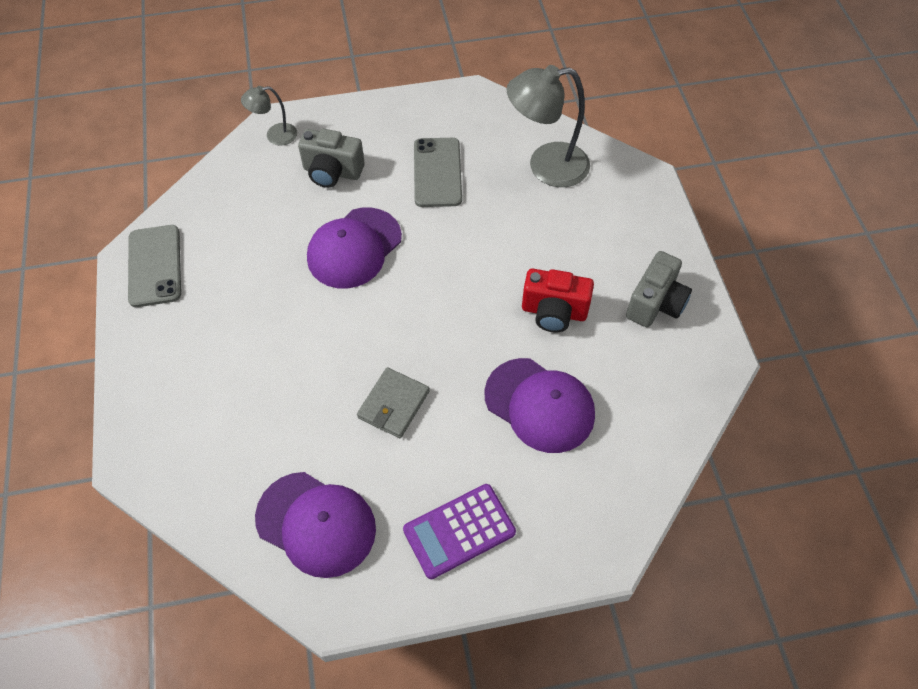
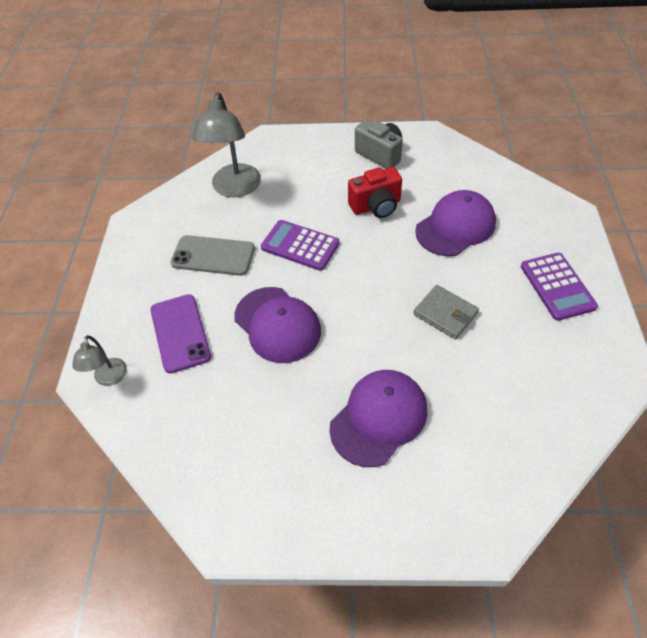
camera: 75 degrees left, 5 degrees down
grey phone [128,225,181,307] -> none
purple cap [255,472,376,578] -> purple cap moved to [330,370,428,467]
grey camera [298,129,365,188] -> purple phone [151,294,211,374]
red camera [522,269,594,332] -> red camera turned 45 degrees clockwise [348,167,402,218]
none -> purple calculator [261,220,340,271]

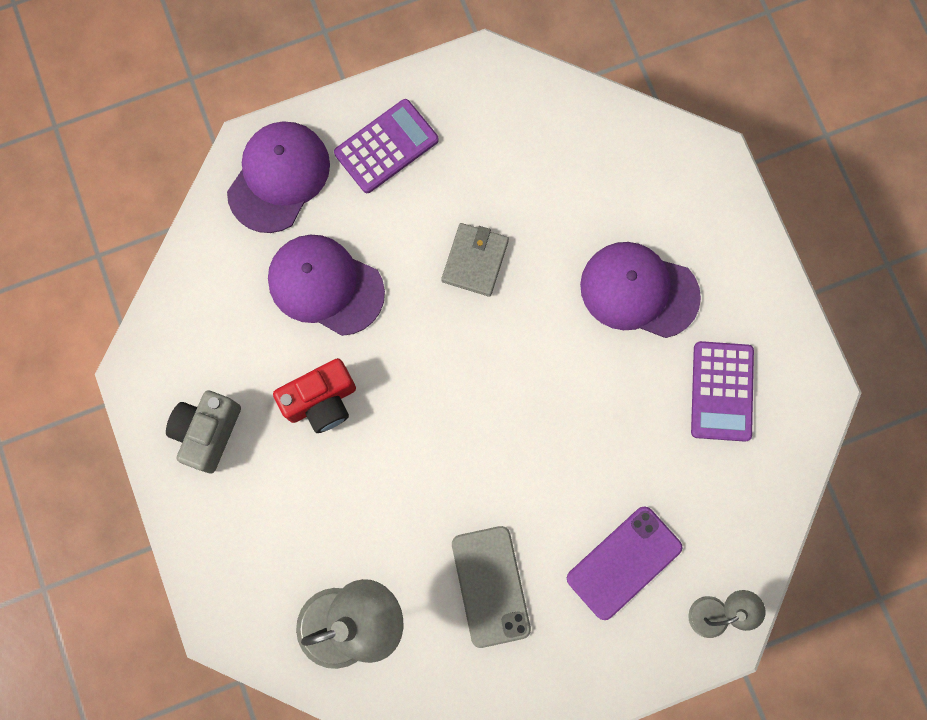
camera: 115 degrees left, 25 degrees up
purple cap [234,287,321,363] -> purple cap moved to [227,121,330,233]
purple calculator [261,220,340,271] -> purple calculator moved to [691,341,754,442]
red camera [348,167,402,218] -> red camera turned 105 degrees clockwise [273,358,356,433]

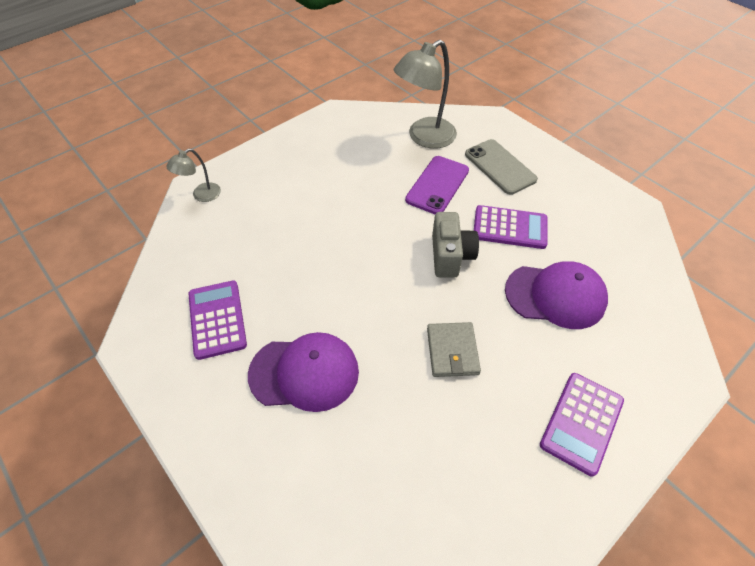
camera: 160 degrees right, 25 degrees down
grey camera [166,390,241,474] -> grey camera moved to [432,212,479,278]
purple cap [227,121,330,233] -> none
red camera [273,358,356,433] -> purple calculator [474,205,548,249]
grey phone [452,526,531,648] -> grey phone moved to [465,139,538,195]
purple phone [567,507,682,620] -> purple phone moved to [405,156,469,214]

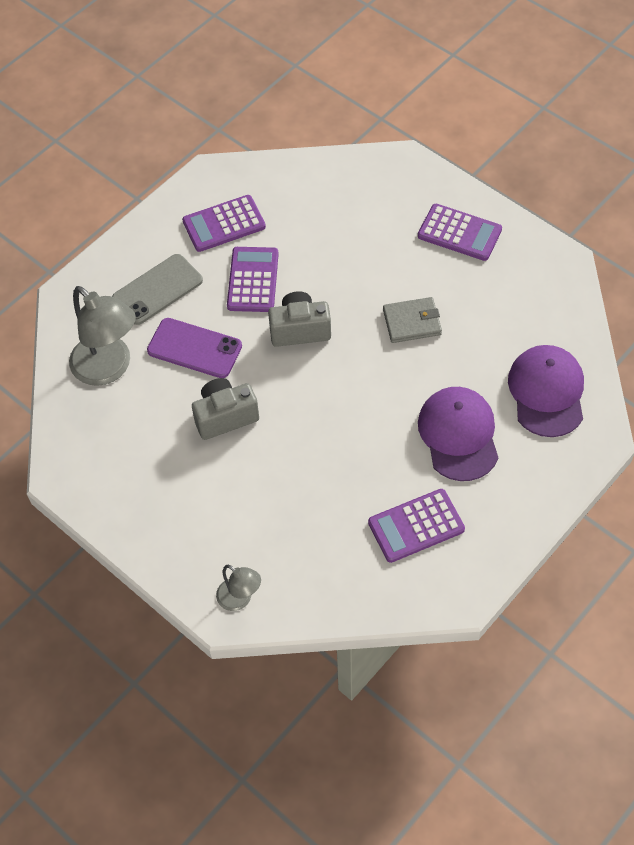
camera: 95 degrees left, 5 degrees up
purple cap [505,261,608,329] -> purple cap moved to [508,345,584,437]
none -> purple calculator [182,195,266,252]
none -> grey camera [192,378,259,440]

